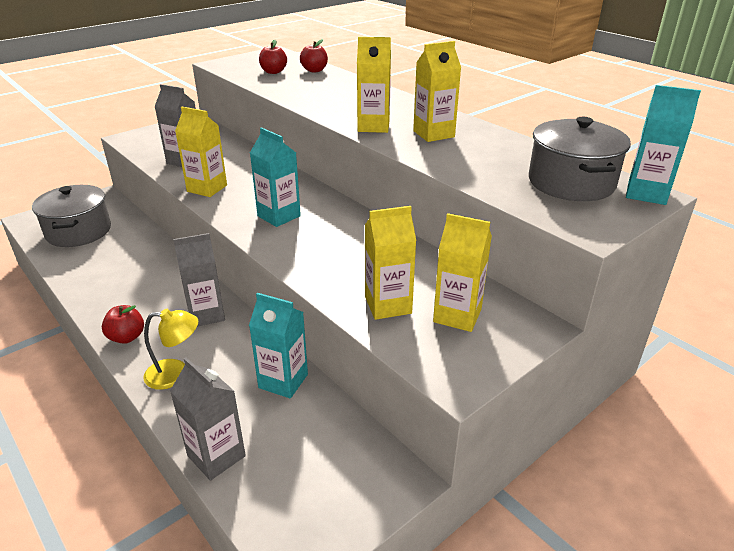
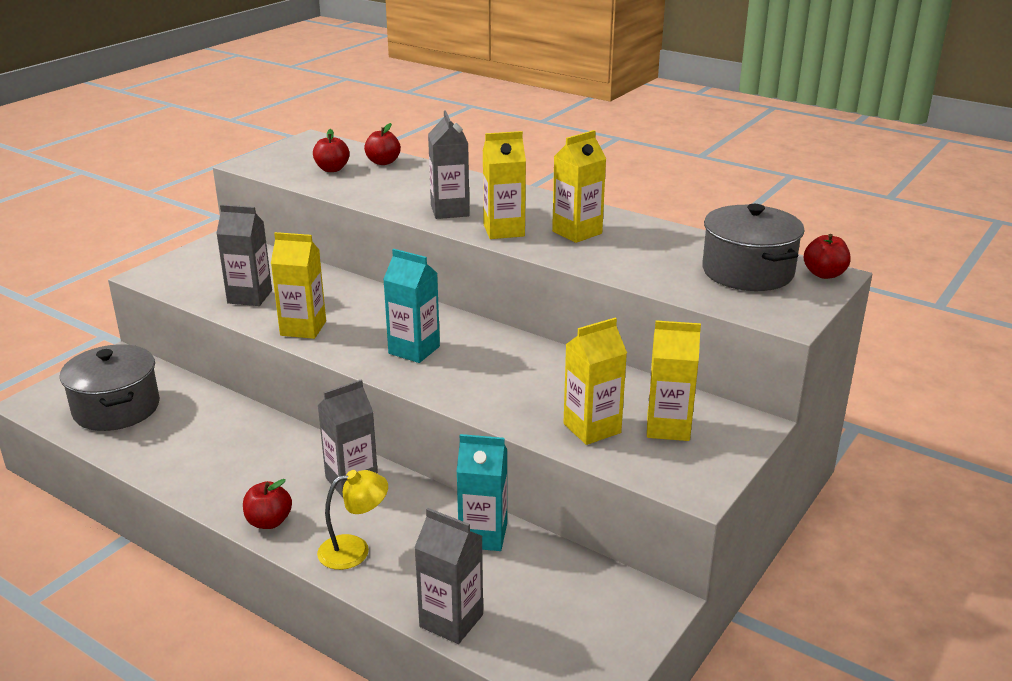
camera: 15 degrees left, 5 degrees down
turquoise carton [626,85,701,205] -> red apple [804,234,851,279]
none -> grey carton [428,110,470,219]

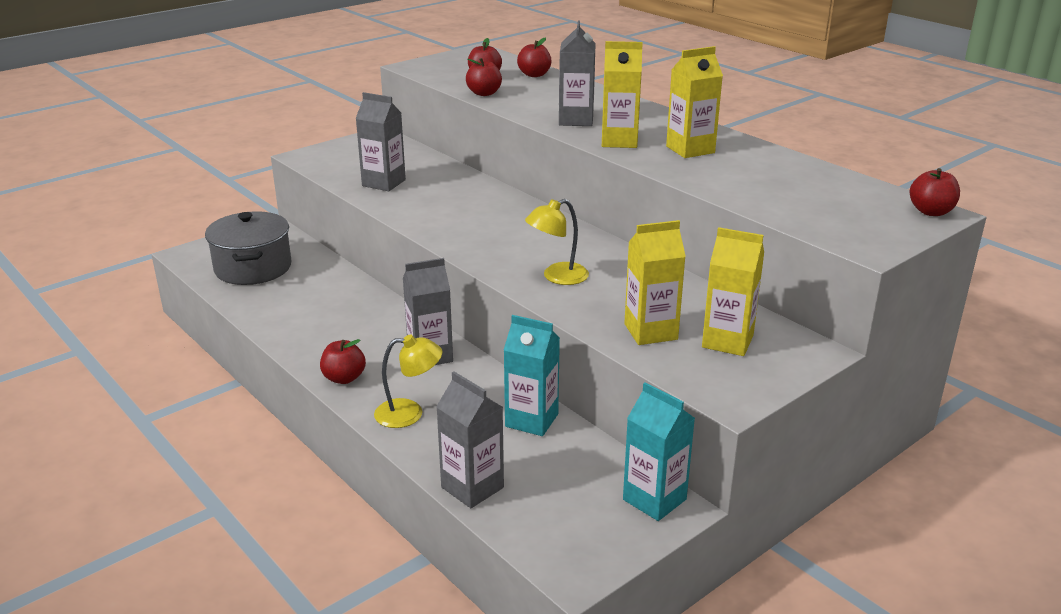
camera: 15 degrees right, 0 degrees up
yellow carton [271,232,326,339] -> none
turquoise carton [383,249,440,363] -> turquoise carton moved to [623,382,695,521]
grey pot [702,204,804,291] -> none
none -> red apple [466,58,502,96]
none -> yellow lamp [525,199,589,285]

